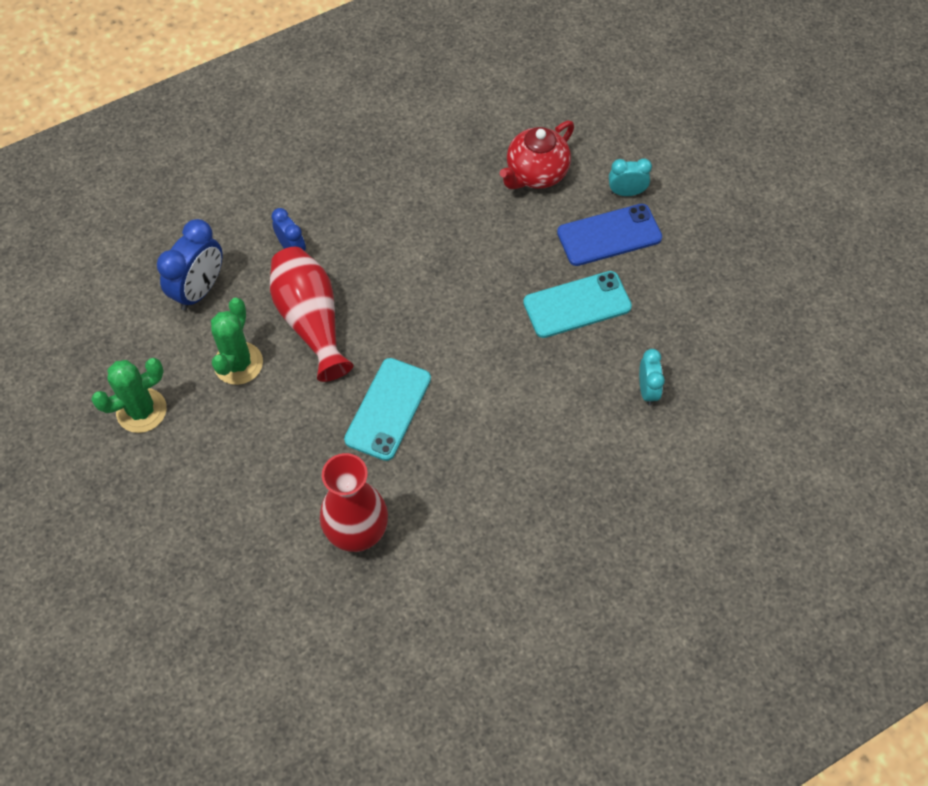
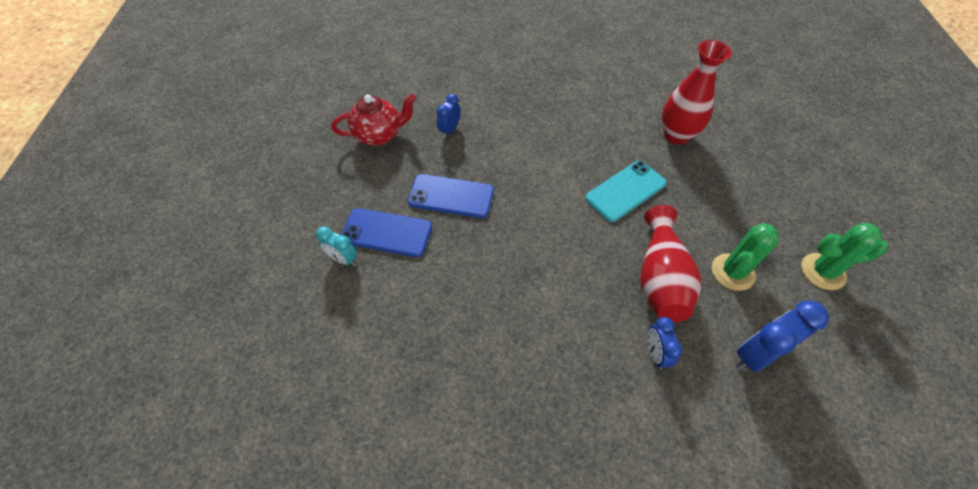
camera: 150 degrees left, 5 degrees down
red teapot [500,121,574,189] -> red teapot moved to [331,94,416,146]
turquoise phone [523,271,632,338] -> blue phone [408,174,494,218]
turquoise clock [639,349,665,406] -> blue clock [436,94,461,138]

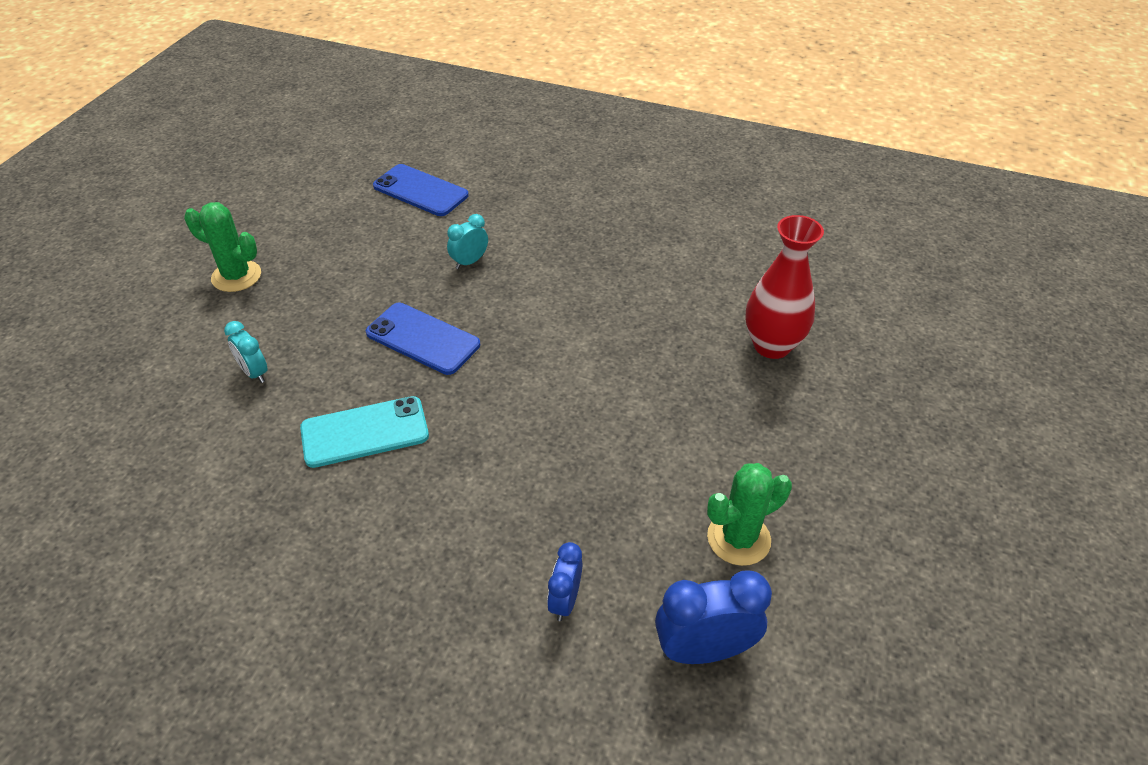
camera: 20 degrees right, 10 degrees down
red teapot [331,94,416,146] -> none
blue phone [341,208,432,257] -> blue phone moved to [373,164,469,216]
blue clock [436,94,461,138] -> turquoise clock [447,214,488,269]
turquoise phone [585,161,667,222] -> turquoise phone moved to [300,396,429,468]
red vase [640,205,701,322] -> none
green cactus [801,223,888,290] -> green cactus moved to [184,202,261,292]

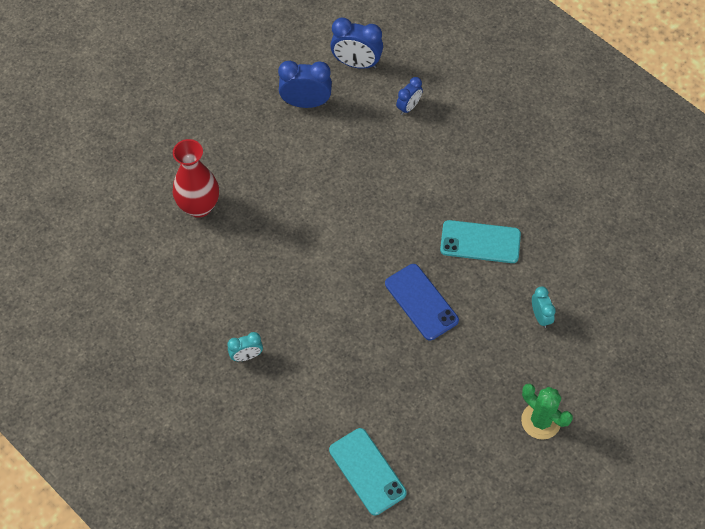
camera: 155 degrees left, 15 degrees up
blue phone [373,164,469,216] -> turquoise phone [329,428,407,515]
turquoise clock [447,214,488,269] -> turquoise clock moved to [227,332,263,361]
green cactus [707,463,792,566] -> blue clock [278,61,332,108]

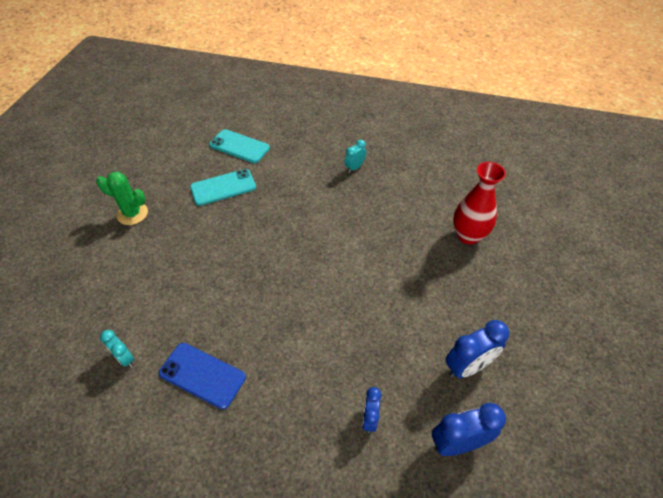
camera: 150 degrees right, 10 degrees down
blue phone [385,264,459,341] -> blue phone moved to [159,343,246,409]
turquoise phone [440,220,521,263] -> turquoise phone moved to [190,169,256,206]
turquoise clock [532,286,556,328] -> turquoise clock moved to [100,330,134,367]

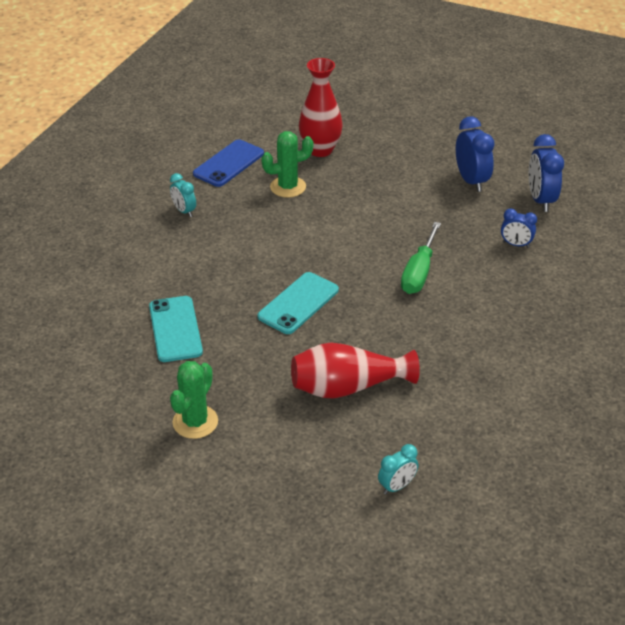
camera: 80 degrees left, 10 degrees down
turquoise clock [100,330,134,367] -> turquoise clock moved to [378,444,418,494]
blue phone [159,343,246,409] -> blue phone moved to [193,139,264,187]
turquoise phone [209,129,270,163] -> turquoise phone moved to [258,272,339,334]
none -> green cactus [261,131,313,198]
none -> red vase [291,342,420,399]
none -> green screwdriver [401,222,441,294]

